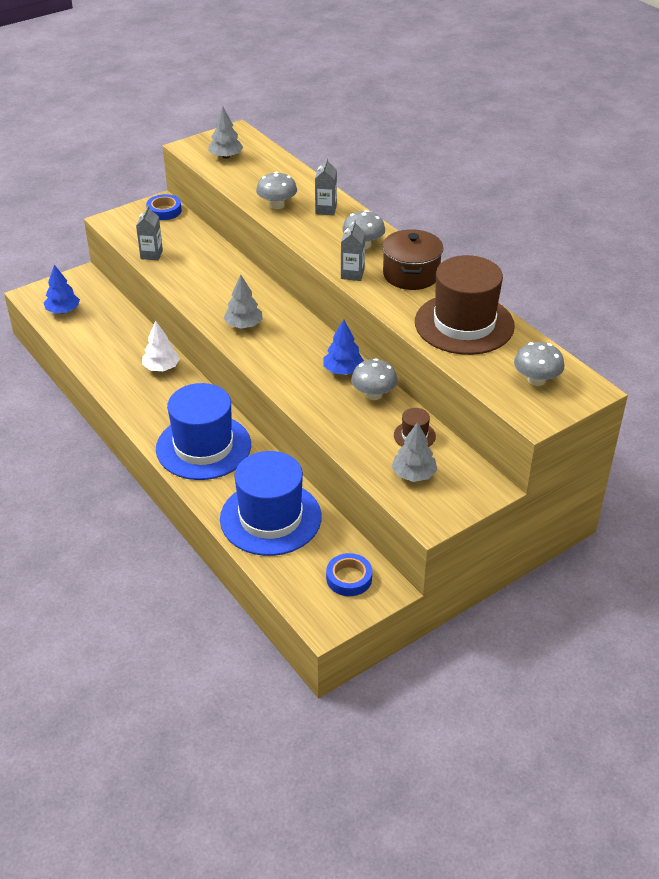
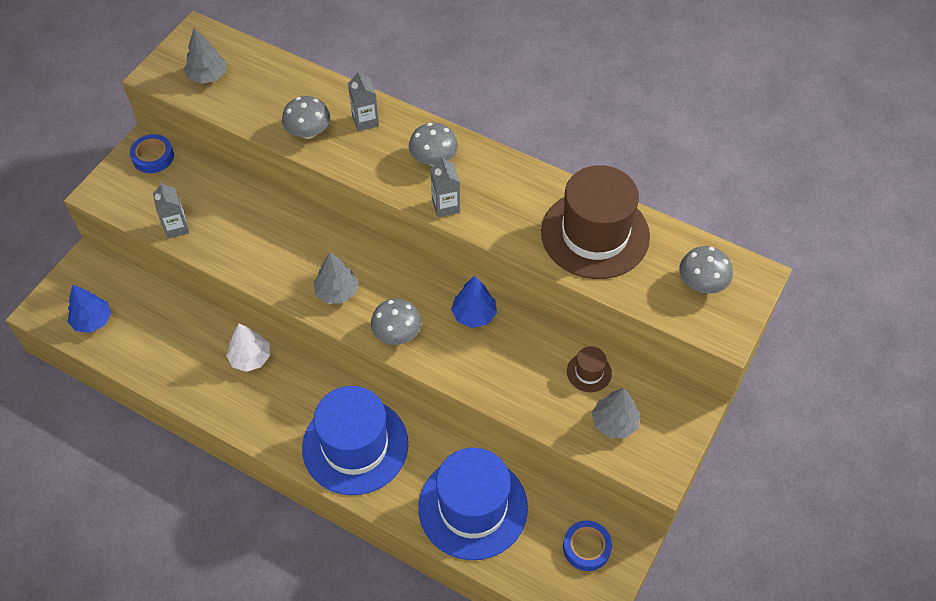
camera: 25 degrees left, 15 degrees up
grey mushroom [351,358,398,400] -> grey mushroom moved to [371,299,421,345]
brown pot [382,229,443,290] -> none

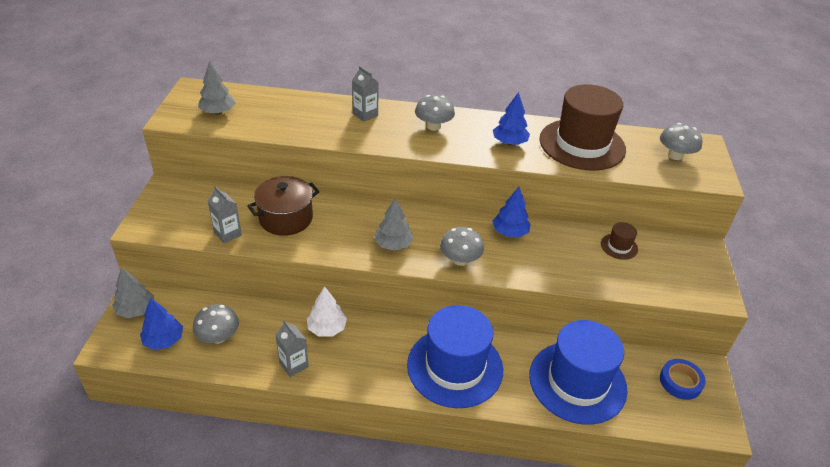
camera: 25 degrees left, 15 degrees down
blue tape [130,134,174,173] -> none
grey mushroom [282,96,330,139] -> grey mushroom moved to [193,304,239,344]
grey carton [430,156,460,217] -> grey carton moved to [275,320,309,377]
grey tree [592,388,640,438] -> grey tree moved to [112,267,154,318]
none -> brown pot [247,176,320,236]
none -> blue tree [493,92,530,145]

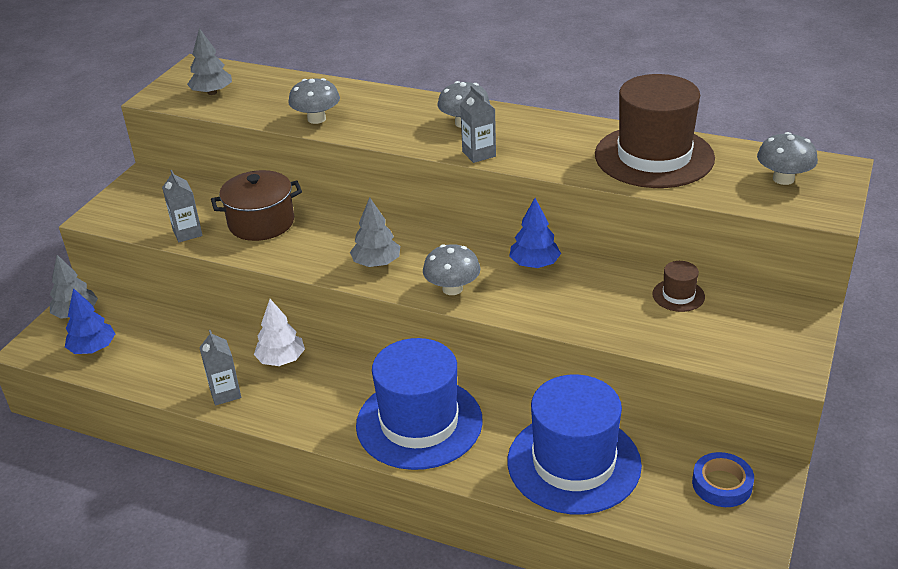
camera: 20 degrees right, 5 degrees down
grey mushroom [193,304,239,344] -> grey mushroom moved to [288,78,340,124]
grey carton [352,66,379,122] -> grey carton moved to [460,86,496,163]
blue tree [493,92,530,145] -> none

